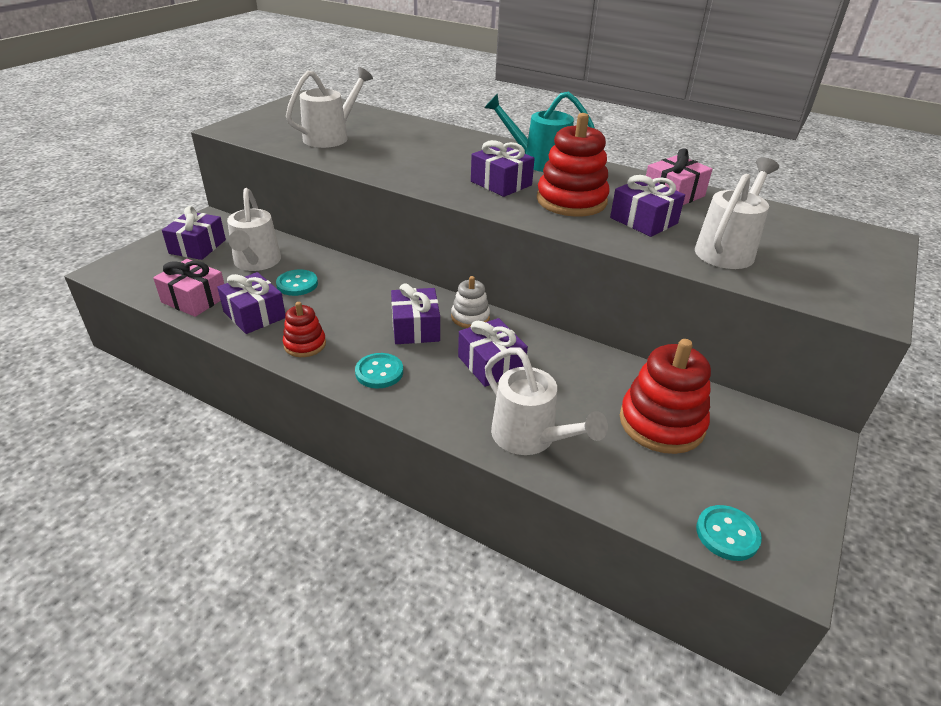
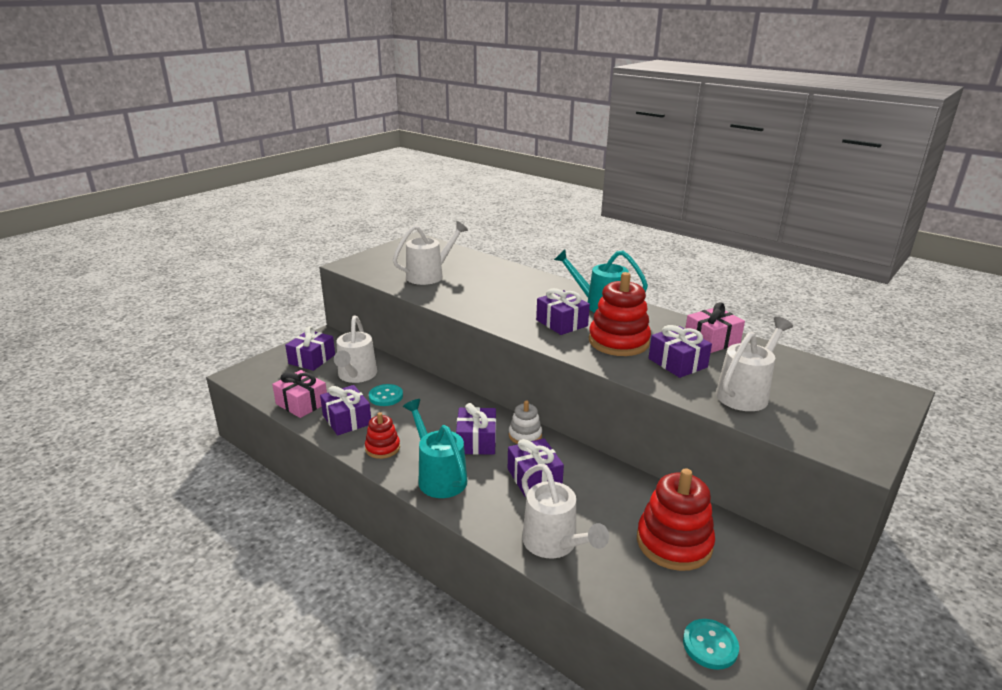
camera: 10 degrees right, 10 degrees down
turquoise button [355,353,403,388] -> turquoise watering can [403,399,467,498]

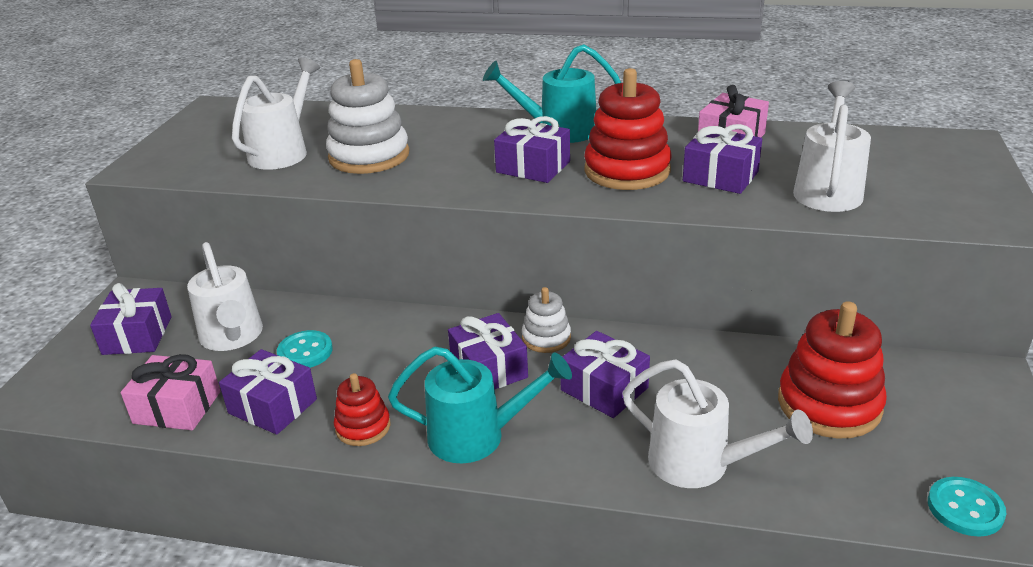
camera: 25 degrees left, 5 degrees up
turquoise watering can [403,399,467,498] -> turquoise watering can turned 150 degrees clockwise [388,346,572,463]
none -> white stacking toy [326,59,409,174]

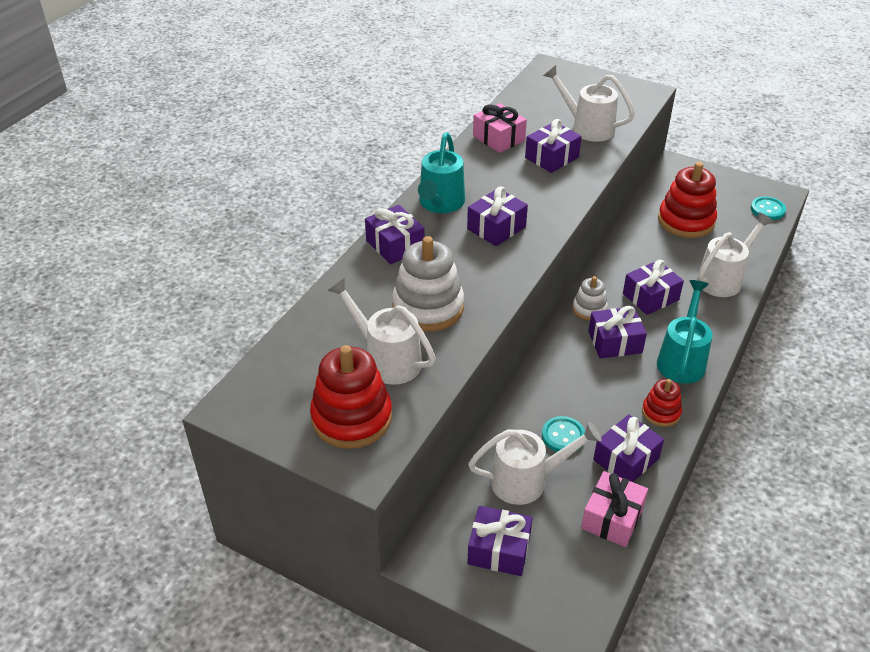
camera: 75 degrees left, 10 degrees up
red stacking toy [584,68,671,190] -> red stacking toy moved to [310,345,392,449]
none -> purple gift [365,205,424,264]

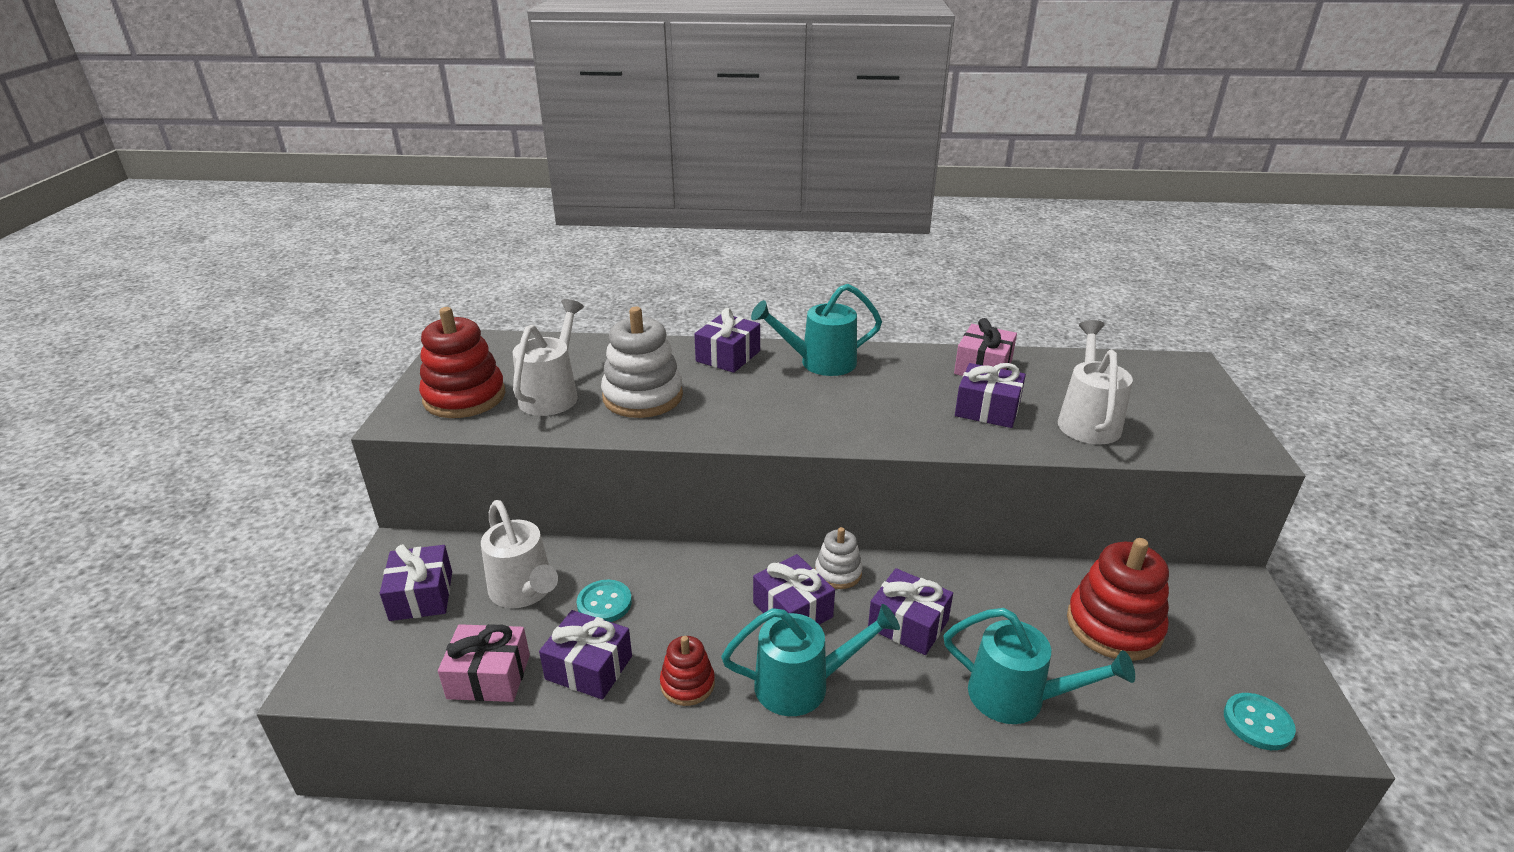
camera: 65 degrees right, 10 degrees down
purple gift [467,186,528,246] -> none
white watering can [697,212,774,297] -> turquoise watering can [944,608,1135,724]

